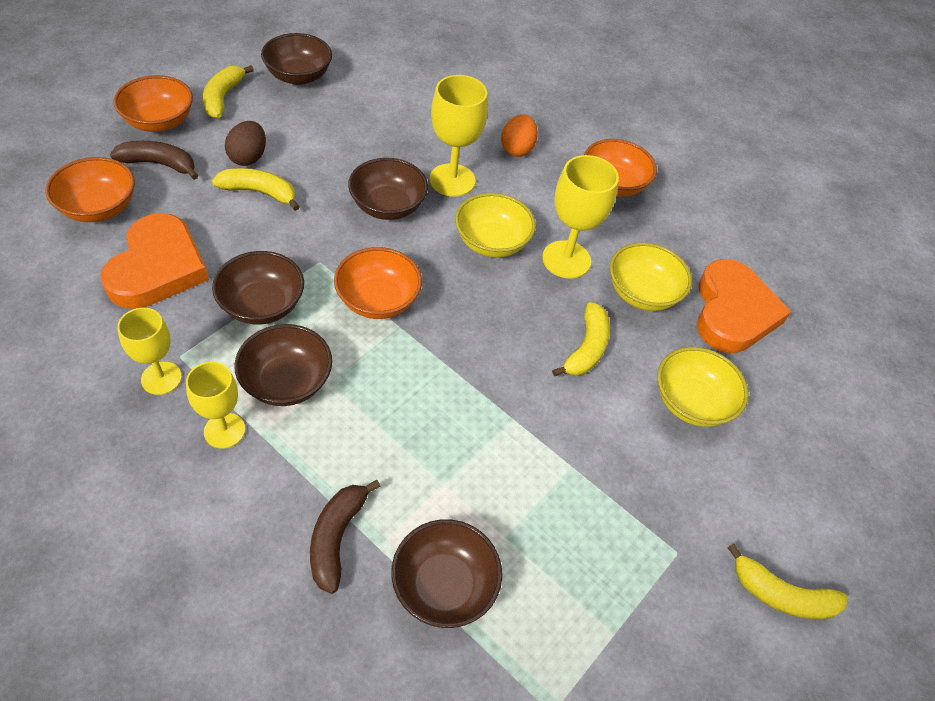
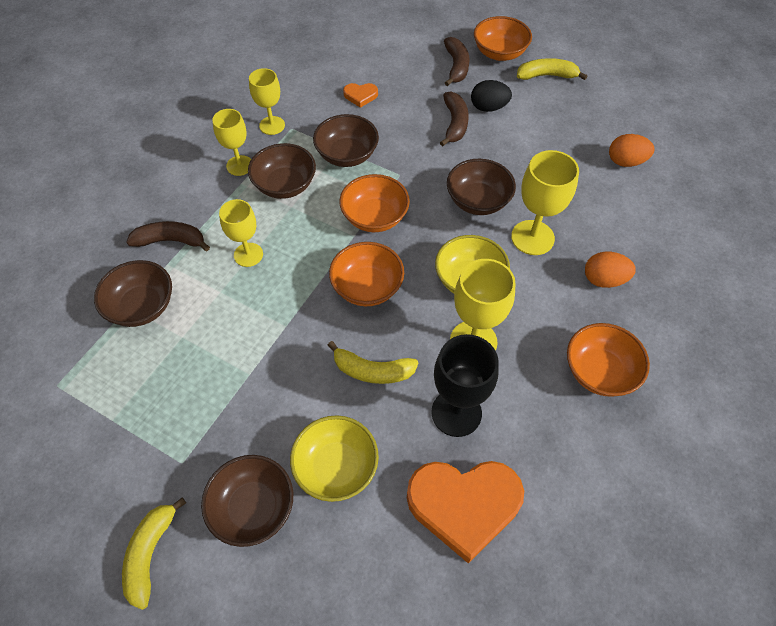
camera: 85 degrees right, 5 degrees up
orange bowl [45,157,135,222] -> orange bowl moved to [329,242,404,306]
orange heart [101,213,209,309] -> orange heart [343,83,378,108], size x0.44
yellow banana [212,168,300,211] -> brown banana [440,92,469,146]
brown egg [225,121,266,166] -> black egg [471,80,512,112]
brown bowl [261,33,332,85] -> brown bowl moved to [201,455,293,547]
yellow bowl [610,243,692,311] -> black goblet [431,334,499,437]
none -> yellow goblet [219,199,263,267]
none -> orange egg [609,134,654,167]

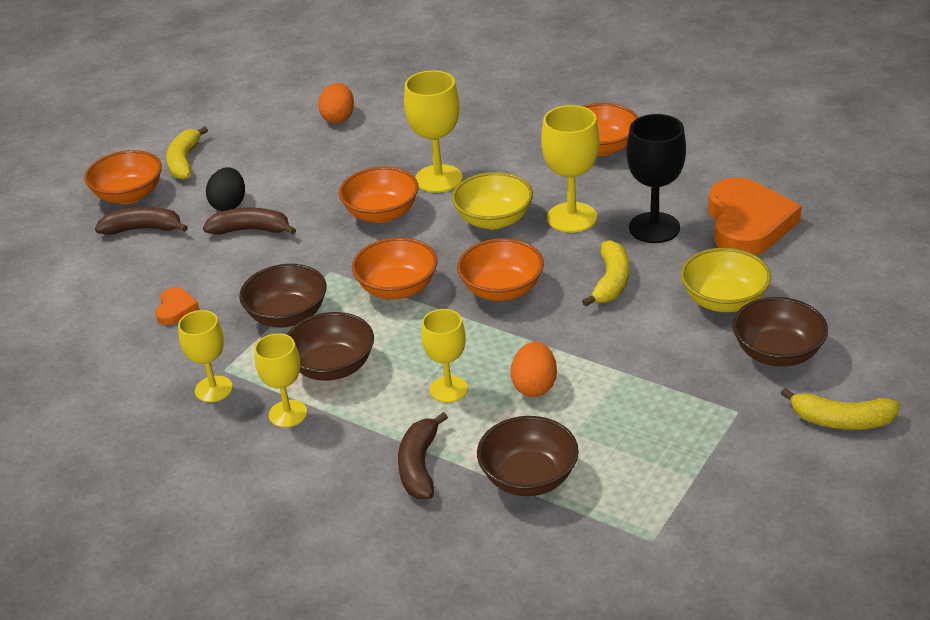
camera: 85 degrees left, 20 degrees down
brown bowl [447,159,516,215] -> orange bowl [339,167,419,223]
orange egg [585,252,636,288] -> orange egg moved to [511,342,557,397]

